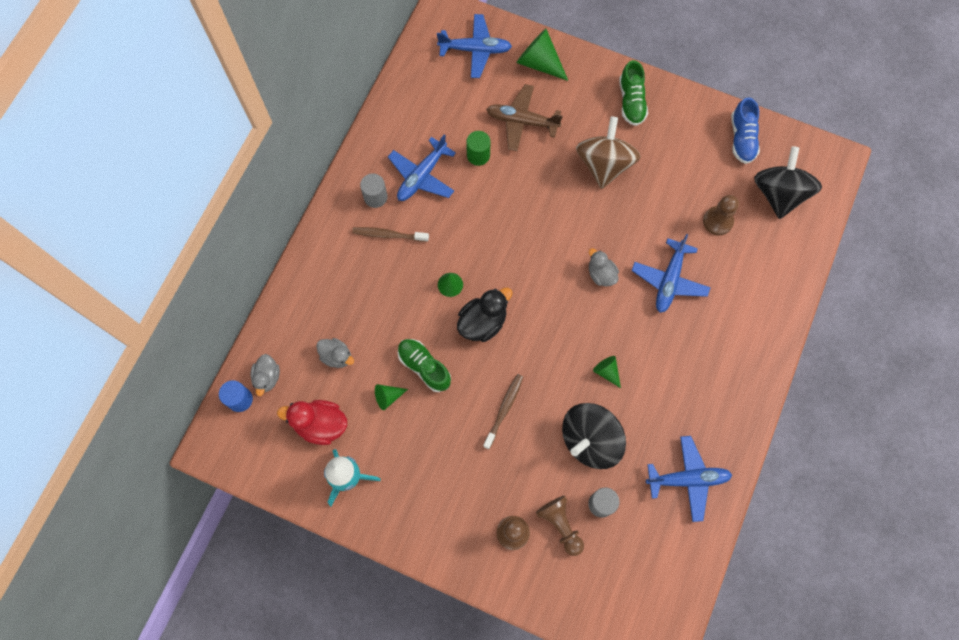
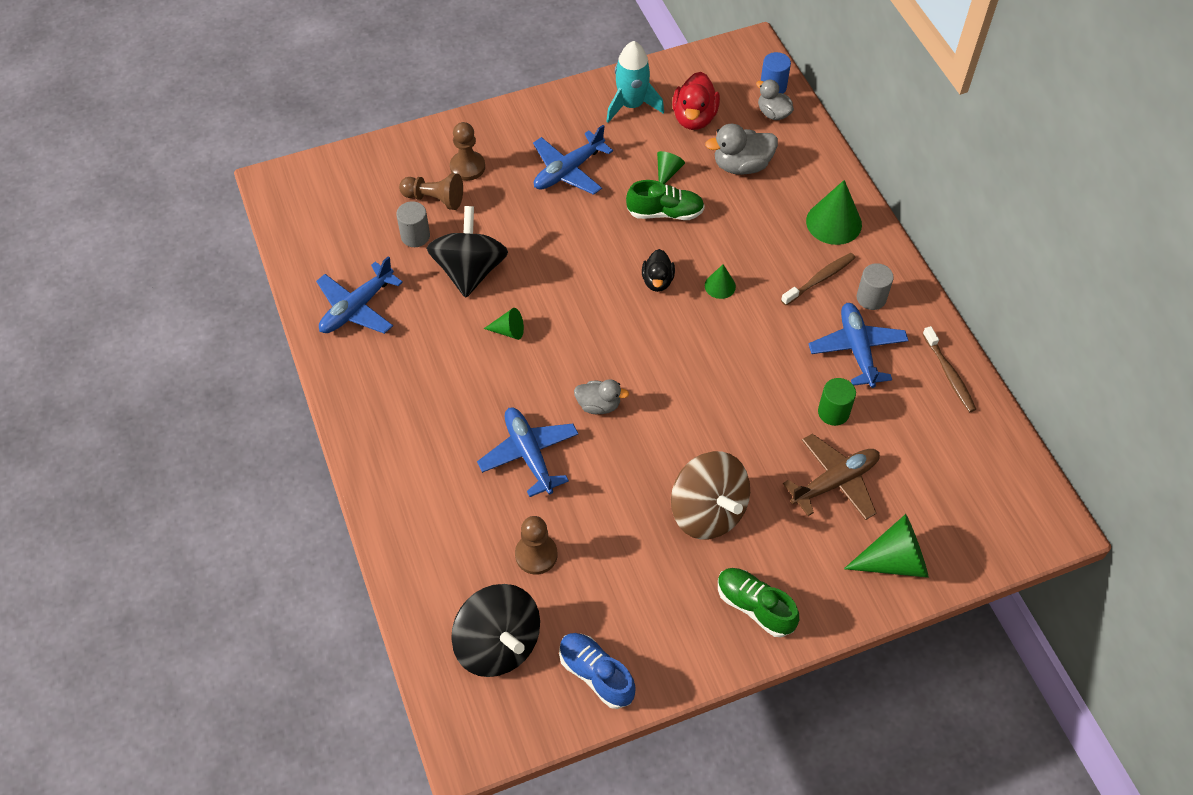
camera: 135 degrees right, 15 degrees down
red duck [277,400,347,445] -> red duck turned 135 degrees clockwise [672,72,720,130]
grey duck [316,338,354,368] -> grey duck [705,124,778,175], size x1.53
blue plane [437,14,512,78] -> blue plane moved to [533,125,613,195]
black duck [457,288,513,342] -> black duck [642,249,675,292], size x0.65
brown toothbrush [483,374,523,449] -> brown toothbrush moved to [923,326,976,412]
none -> green cone [806,180,862,245]

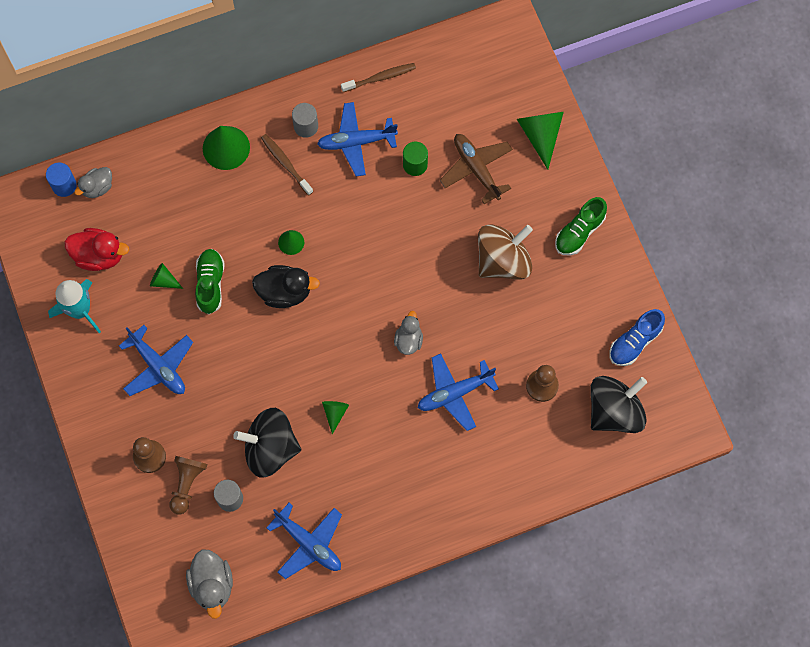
camera: 90 degrees left, 15 degrees up
black duck [642,249,675,292] -> black duck [252,265,320,308], size x1.53
grey duck [705,124,778,175] -> grey duck moved to [186,549,233,619]

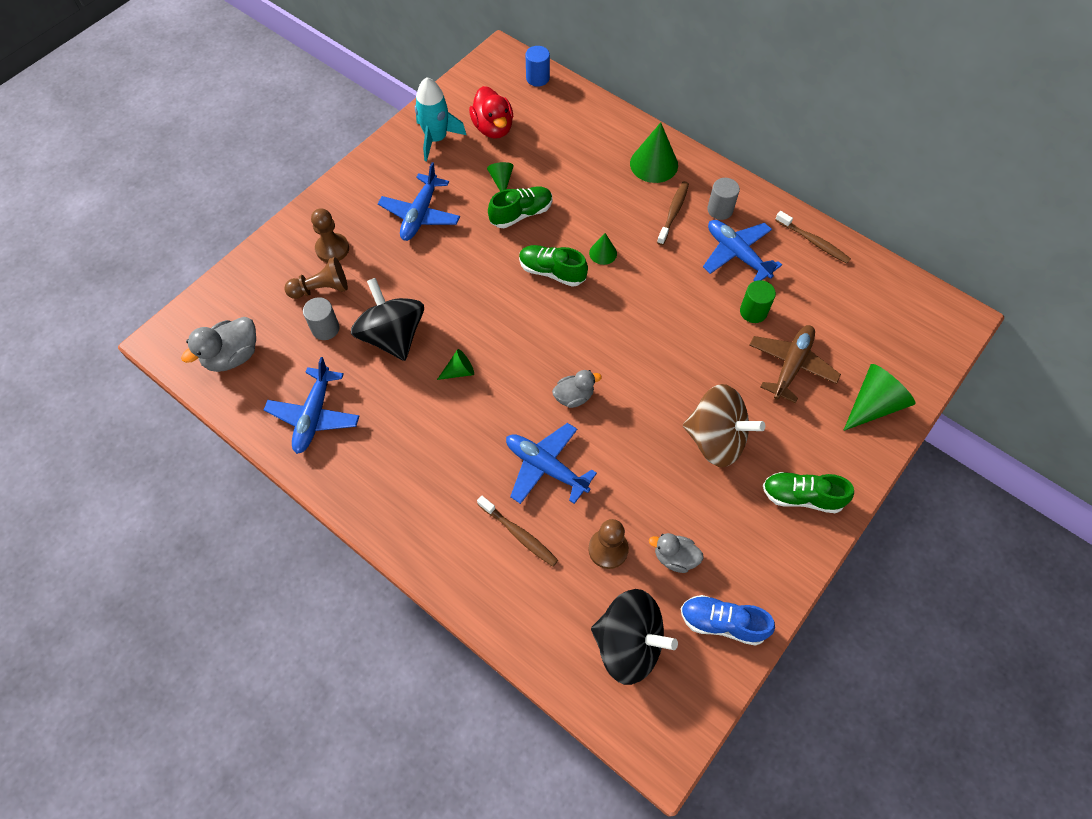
camera: 60 degrees right, 10 degrees down
grey duck [74,167,112,198] -> grey duck moved to [649,533,704,573]
black duck [252,265,320,308] -> green shoe [519,245,588,287]
none -> brown toothbrush [477,496,558,567]

